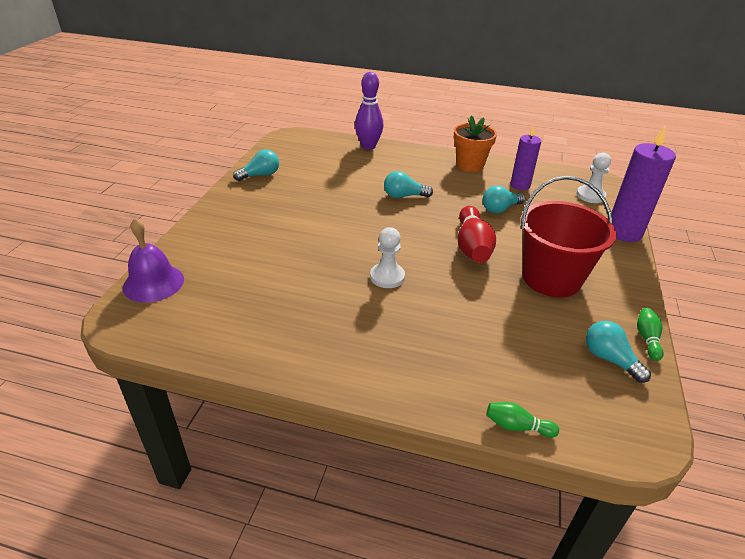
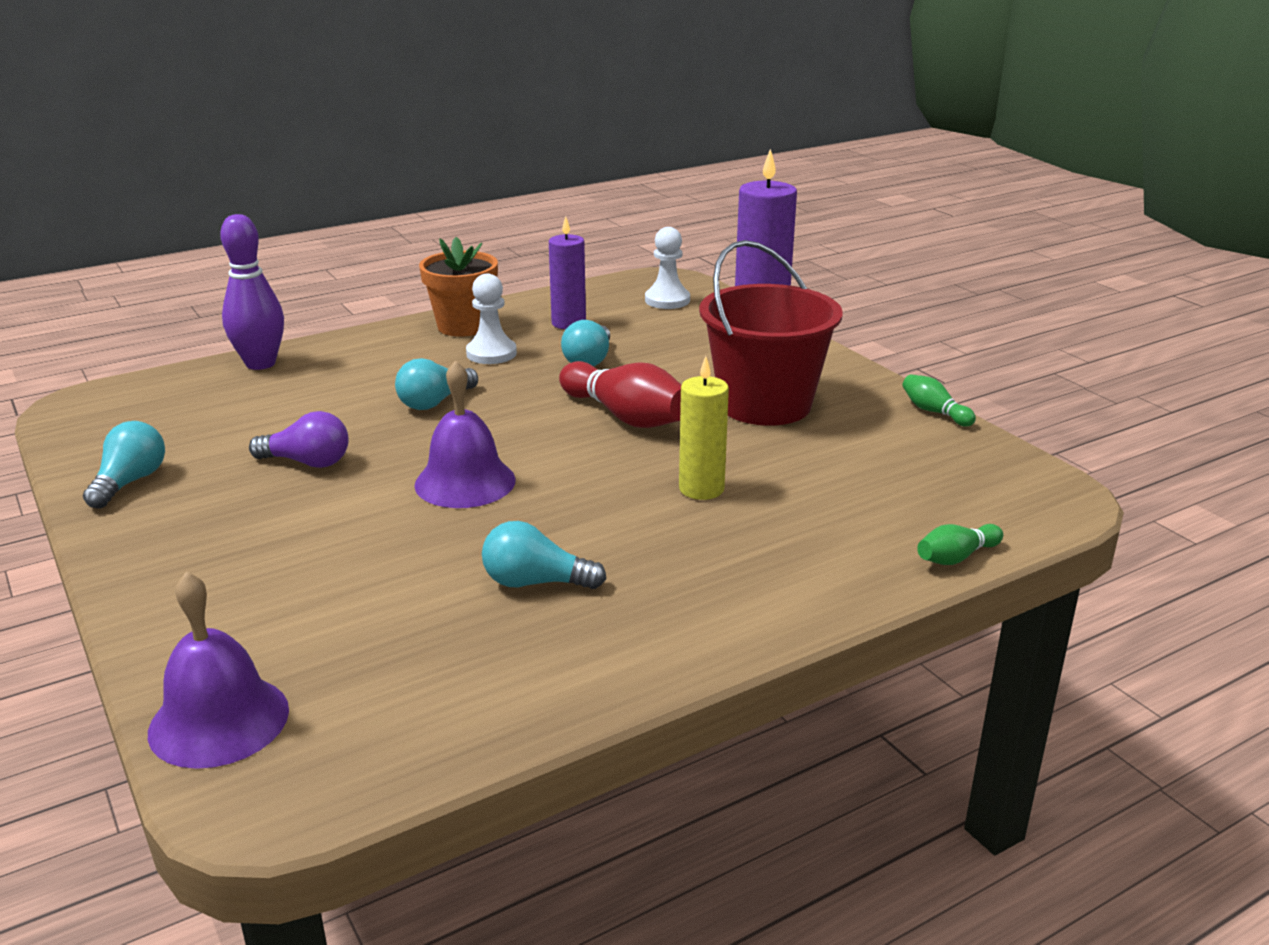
camera: 45 degrees left, 10 degrees down
white pawn [370,227,405,288] -> white pawn moved to [466,273,517,364]
turquoise light bulb [586,321,651,383] -> turquoise light bulb moved to [482,521,606,589]
none -> purple light bulb [249,411,349,468]
none -> purple bell [414,360,516,508]
none -> yellow candle [679,356,729,500]

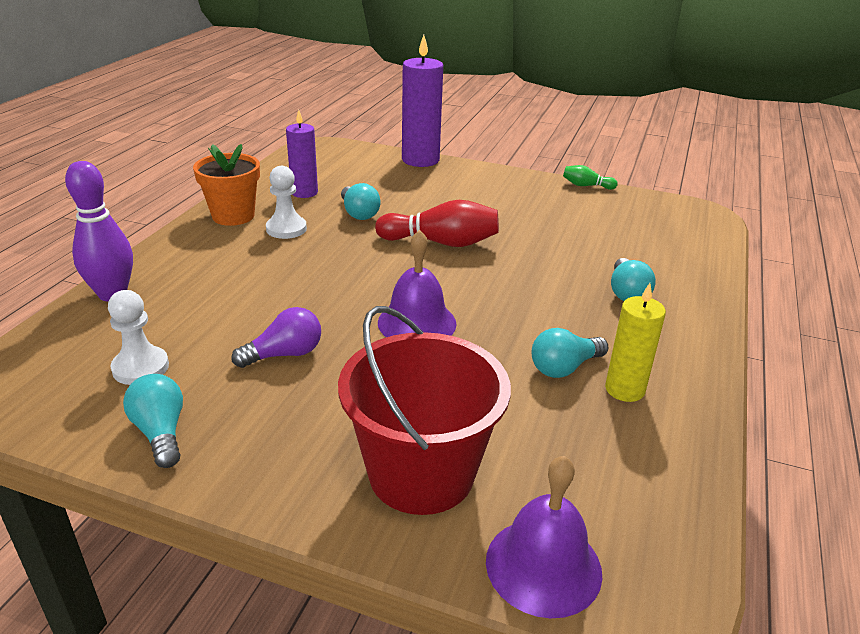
camera: 40 degrees left, 5 degrees up
turquoise light bulb [395,358,478,410] -> turquoise light bulb moved to [611,258,656,301]
white pawn [645,227,690,309] -> white pawn moved to [108,290,169,385]
yellow candle [679,356,729,500] -> yellow candle moved to [605,283,666,402]
red bucket [699,240,843,426] -> red bucket moved to [338,306,511,515]
green bowling pin [917,524,1003,565] -> none

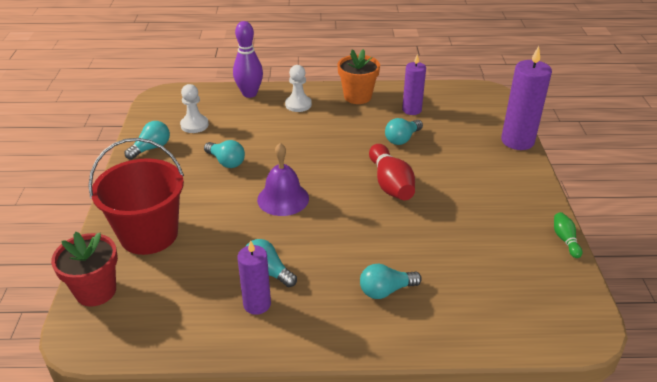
camera: 70 degrees right, 5 degrees up
purple light bulb [231,307,321,368] -> turquoise light bulb [204,140,245,168]
white pawn [266,166,307,239] -> white pawn moved to [285,65,312,112]
purple bell [486,456,602,618] -> red flower pot [51,231,118,307]
yellow candle [605,283,666,402] -> purple candle [237,240,271,315]

